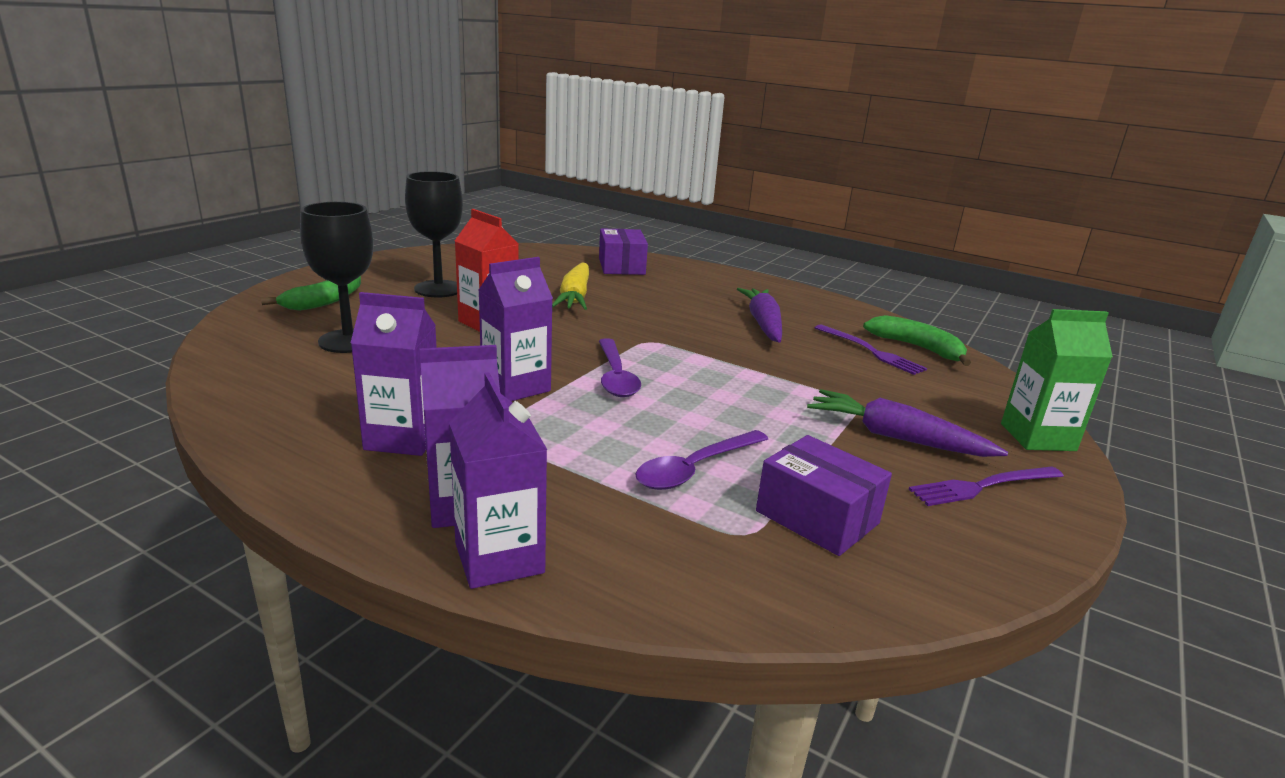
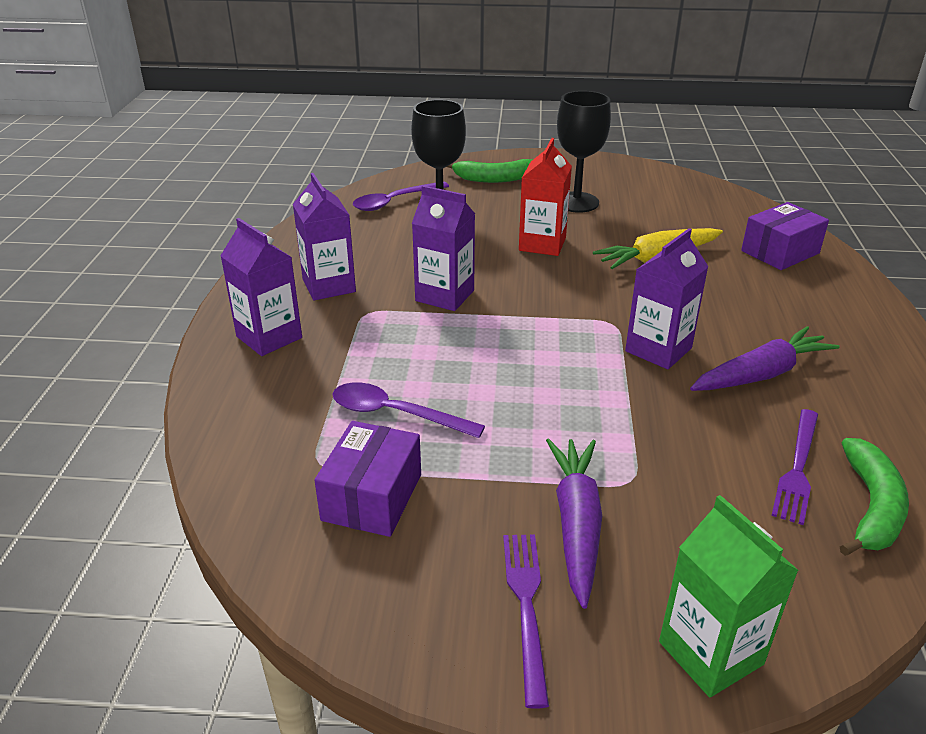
camera: 65 degrees right, 10 degrees up
purple carton [449,372,547,589] -> purple carton moved to [625,228,709,369]
purple spoon [599,338,641,397] -> purple spoon moved to [353,181,449,211]
purple fork [909,466,1064,506] -> purple fork turned 45 degrees clockwise [503,534,549,709]

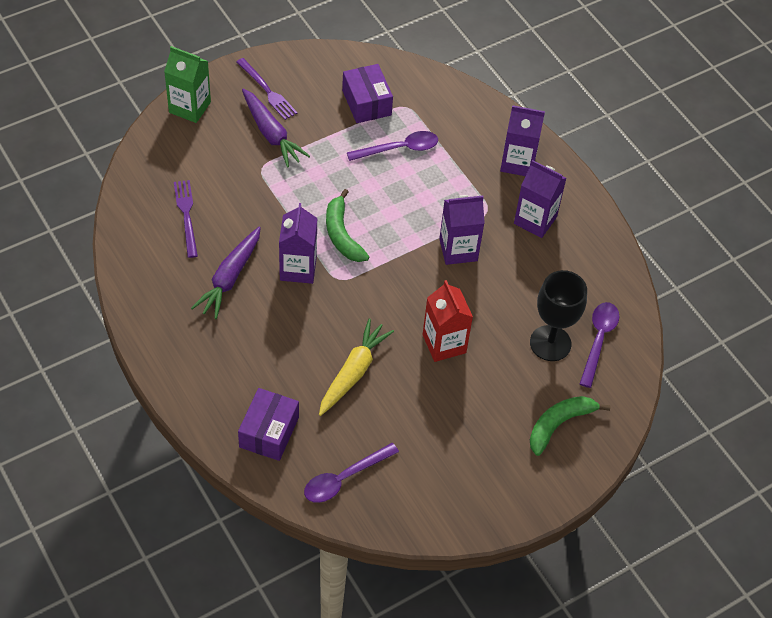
camera: 140 degrees right, 20 degrees up
black goblet [557,91,611,213] -> none
green banana [840,438,909,556] -> green banana moved to [326,189,369,262]
none -> purple spoon [304,443,399,503]

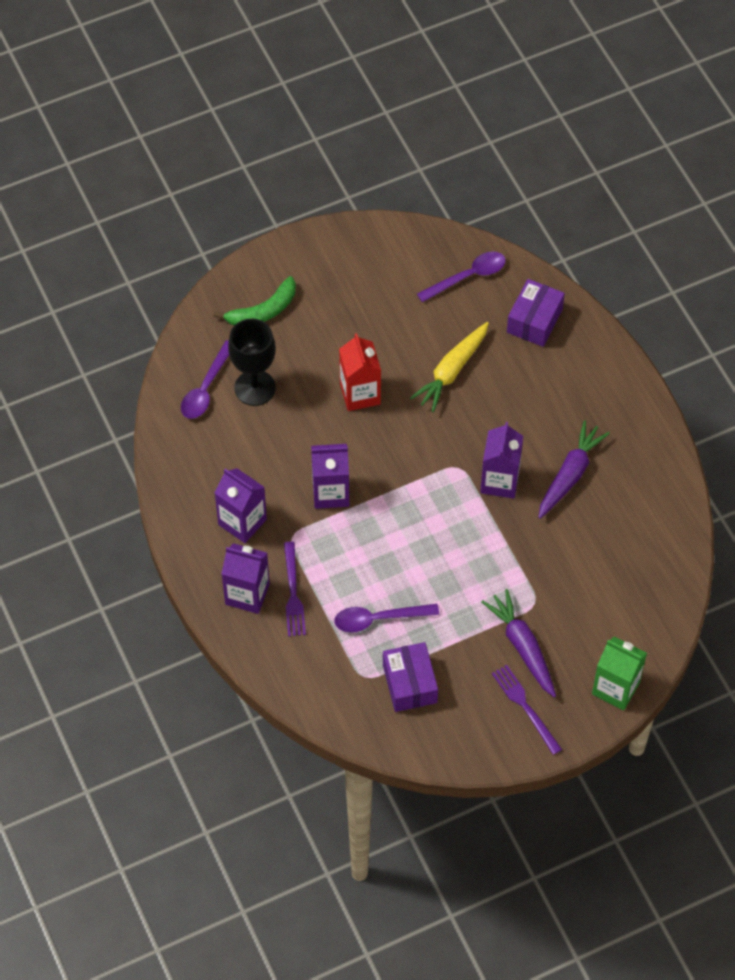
camera: 170 degrees left, 5 degrees up
purple fork [174,180,198,258] -> purple fork moved to [284,541,306,636]
green banana [326,189,369,262] -> none

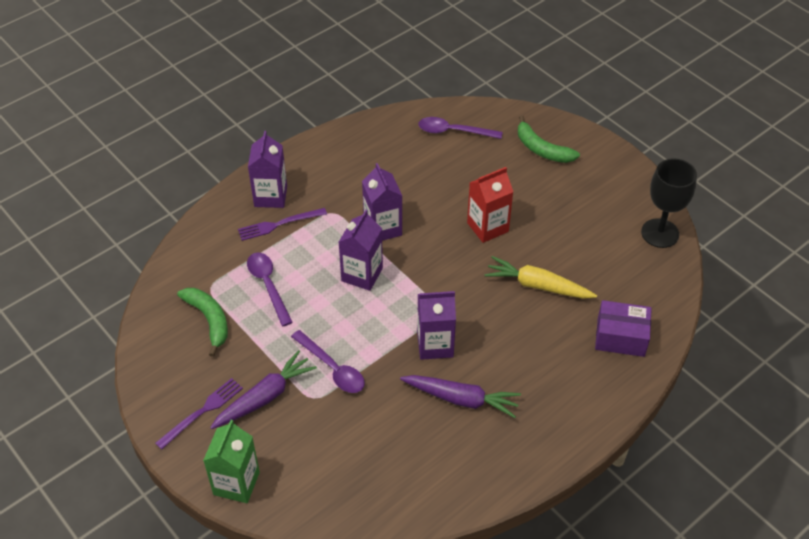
camera: 75 degrees right, 10 degrees down
purple carton [214,468,267,543] -> purple carton moved to [339,210,383,291]
black goblet [228,318,276,406] -> black goblet moved to [641,158,697,248]
purple box [383,642,438,712] -> green banana [177,288,228,357]
purple spoon [417,251,506,303] -> purple spoon moved to [291,330,365,393]

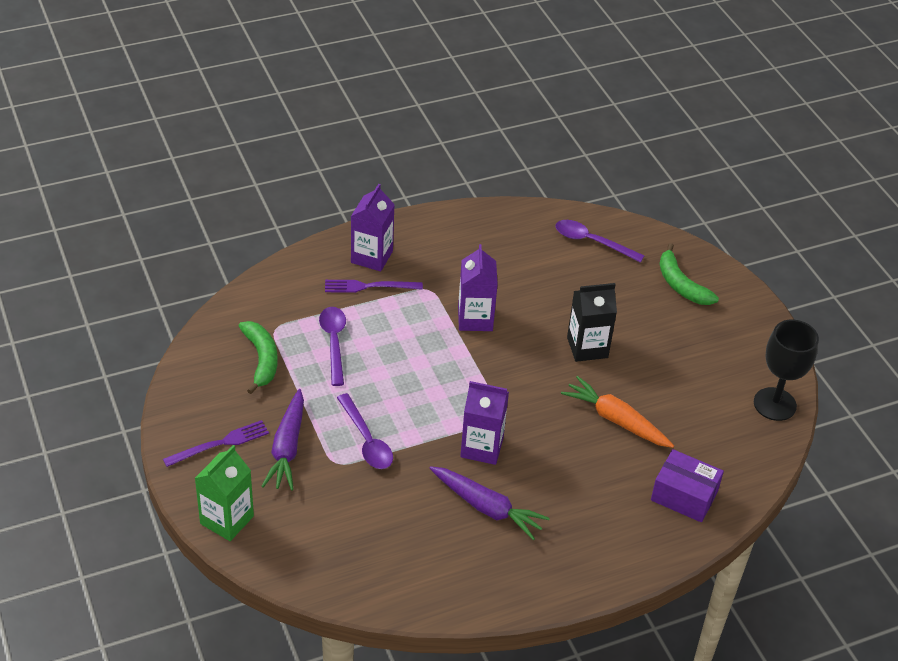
camera: 15 degrees right, 5 degrees down
purple carrot [210,350,317,429] -> purple carrot turned 120 degrees clockwise [261,389,304,491]
purple carton [339,210,383,291] -> none
red carton [467,167,513,243] -> black carton [567,283,617,362]
yellow carrot [485,256,597,299] -> orange carrot [561,376,674,448]

